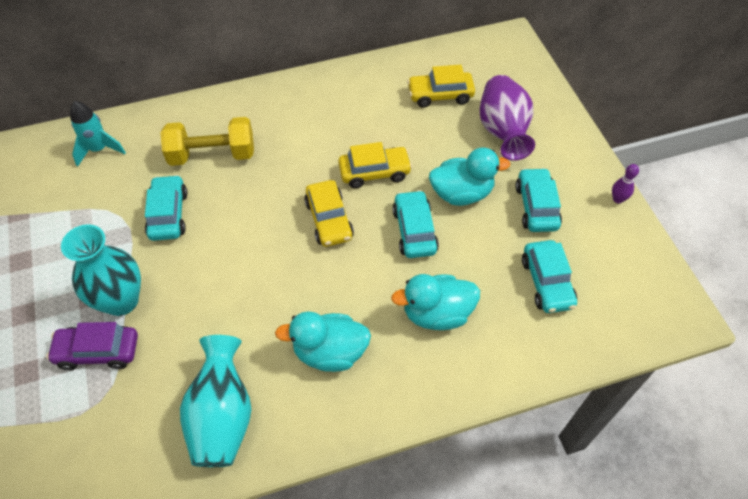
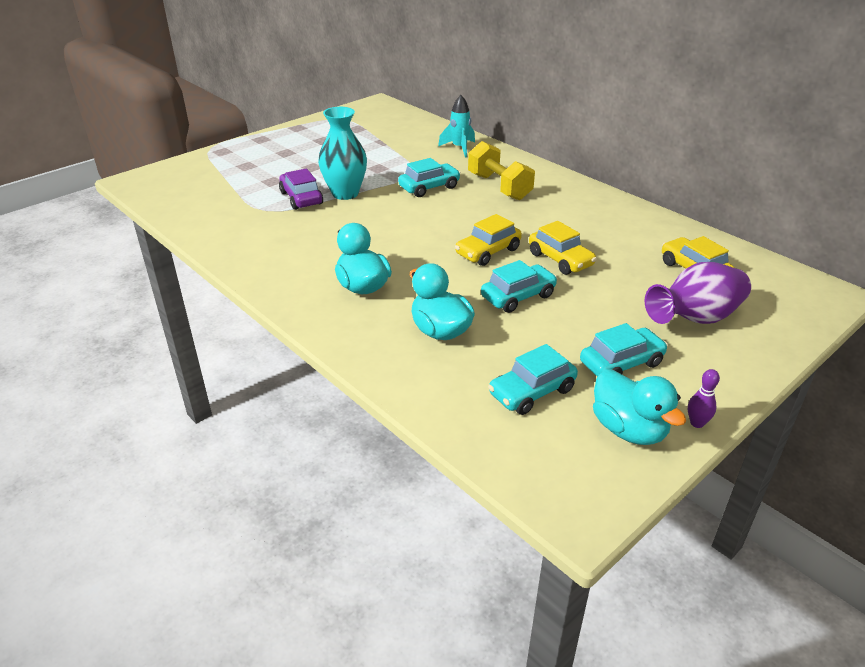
camera: 65 degrees right, 20 degrees down
turquoise vase [180,335,252,467] -> none
turquoise duck [429,148,510,206] -> turquoise duck moved to [593,369,686,445]

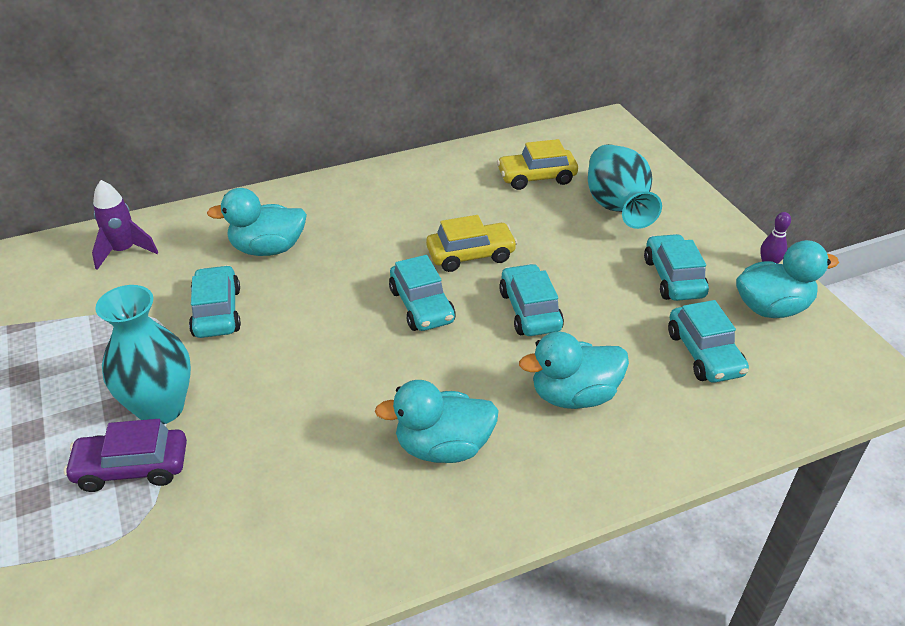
camera: 70 degrees left, 5 degrees up
turquoise rocket [438,95,475,158] -> purple rocket [92,180,158,270]
yellow car [455,214,522,266] -> turquoise car [389,255,456,331]
yellow dumbbell [468,141,535,200] -> turquoise duck [207,188,307,256]
purple vase [645,262,751,324] -> turquoise vase [588,144,662,229]

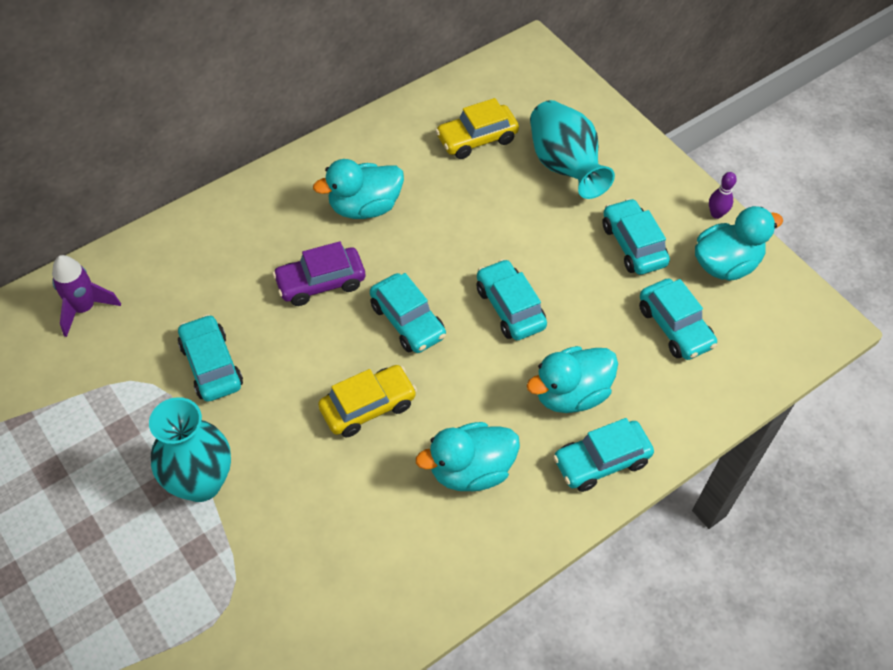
camera: 15 degrees left, 15 degrees up
purple car [64,419,187,492] -> purple car moved to [272,241,365,306]
turquoise duck [207,188,307,256] -> turquoise duck moved to [313,159,404,219]
yellow car [426,215,518,272] -> yellow car moved to [318,365,417,437]
none -> turquoise car [553,418,654,492]

